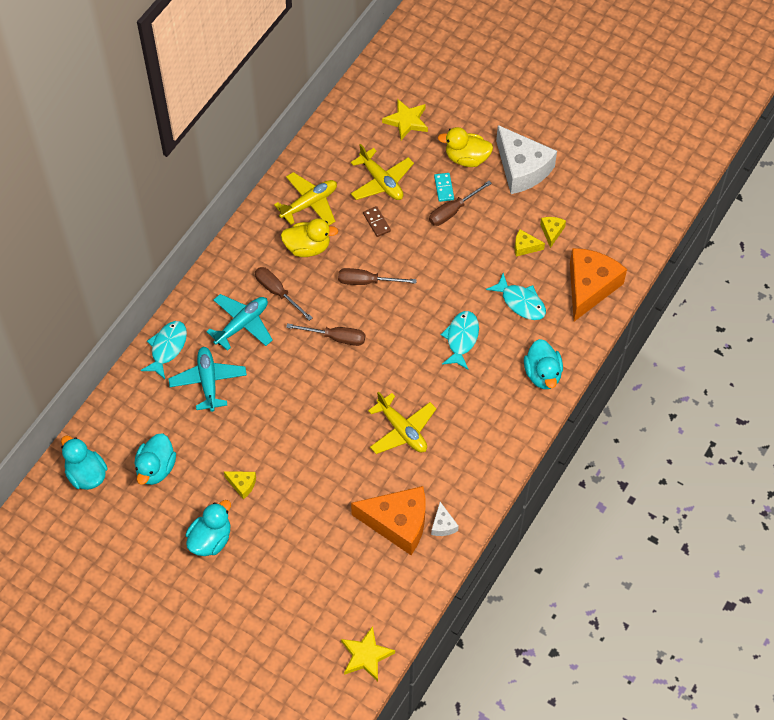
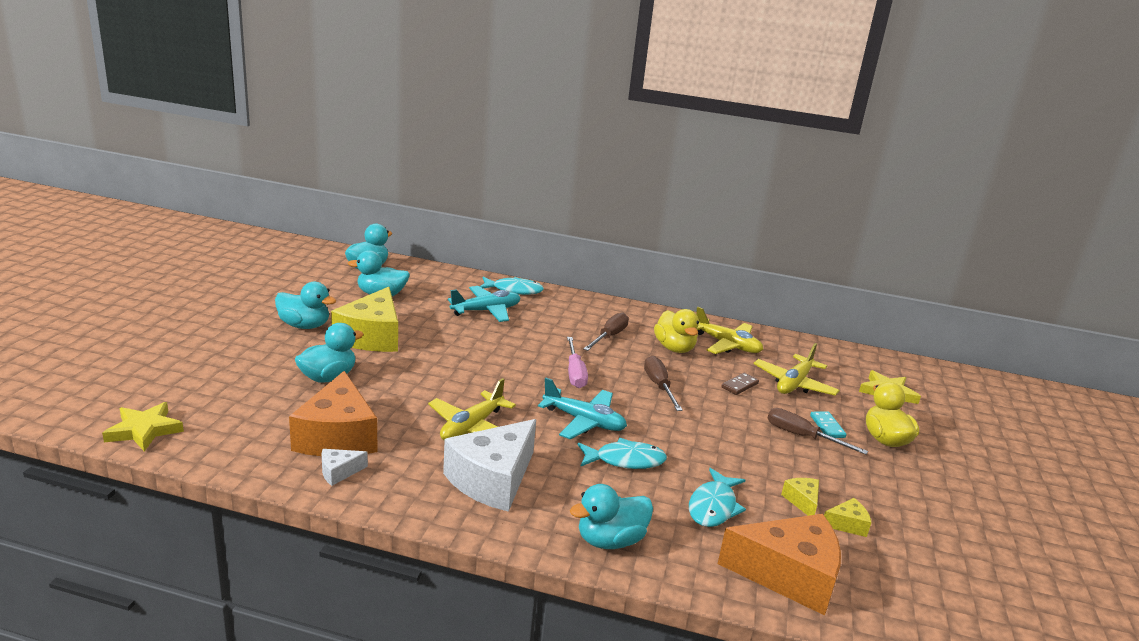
camera: 70 degrees right, 35 degrees down
turquoise plane [206,294,273,351] -> turquoise plane moved to [538,378,627,440]
yellow cheese [223,471,256,500] -> yellow cheese [331,287,398,352], size x2.29
brown screwdriver [286,323,365,346] -> pink screwdriver [567,337,588,388]
turquoise domino [434,173,454,202] -> turquoise domino turned 75 degrees counterclockwise [810,411,847,438]
white cheese [496,125,557,194] -> white cheese moved to [443,419,536,512]
none -> turquoise duck [295,323,364,383]

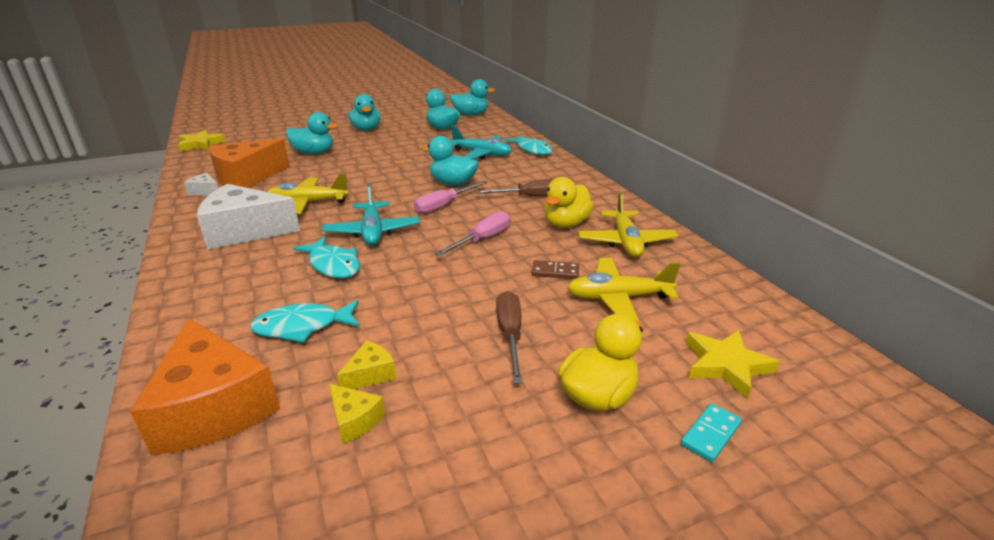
camera: 55 degrees right, 5 degrees up
yellow cheese [331,287,398,352] -> none
turquoise duck [570,484,653,549] -> turquoise duck moved to [422,136,479,186]
brown screwdriver [644,356,683,411] -> pink screwdriver [435,211,510,256]
turquoise domino [810,411,847,438] -> turquoise domino moved to [681,403,742,462]

